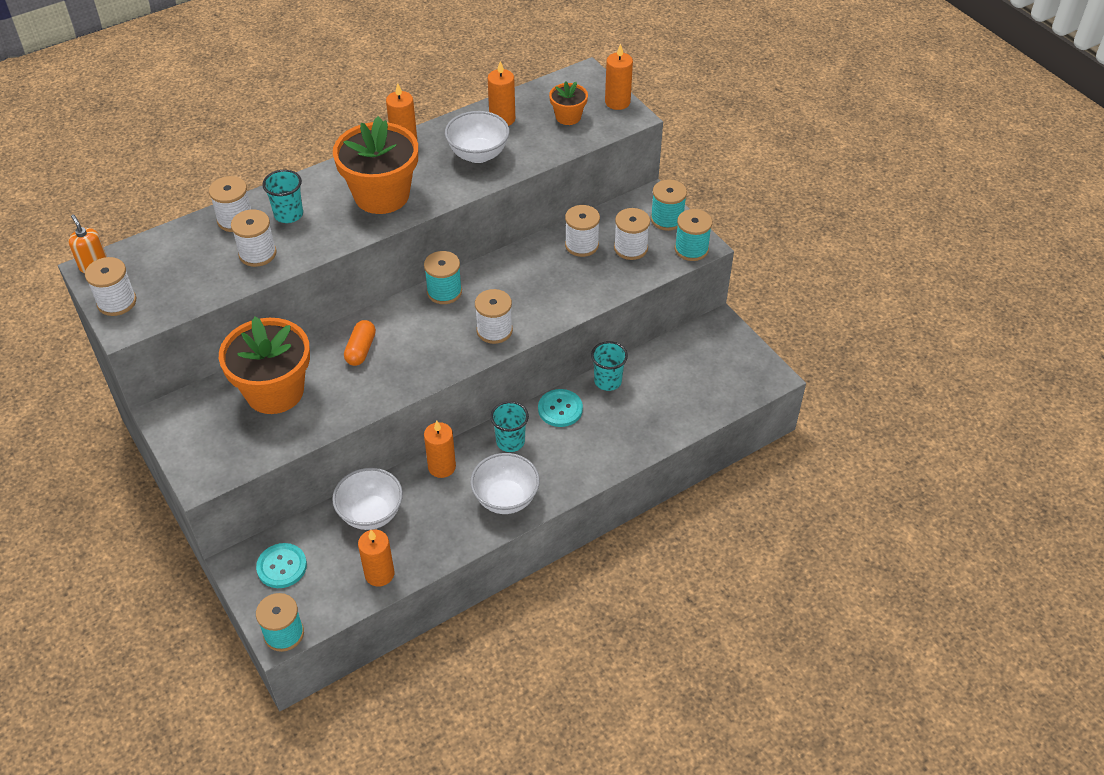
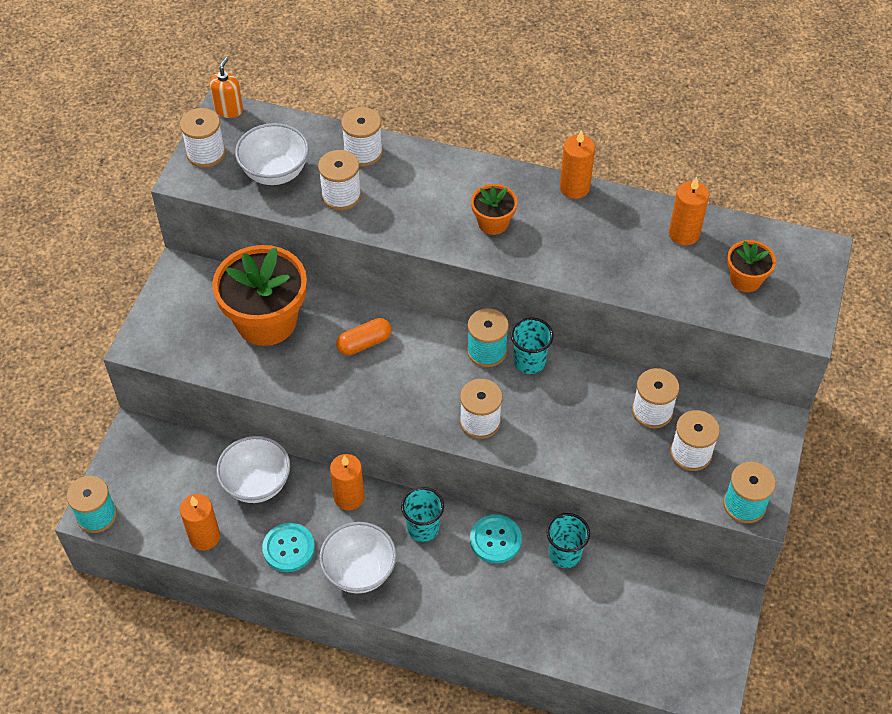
camera: 50 degrees right, 5 degrees up
turquoise button [256,543,307,588] -> turquoise button moved to [262,523,315,572]
turquoise cup [262,170,303,223] -> turquoise cup moved to [511,318,554,374]
orange flower pot [333,116,418,214] -> orange flower pot [471,184,518,235], size x0.49
white bowl [445,111,510,163] -> white bowl moved to [235,123,309,185]
orange candle [605,44,633,110] -> none
turquoise spool [650,179,687,231] -> none

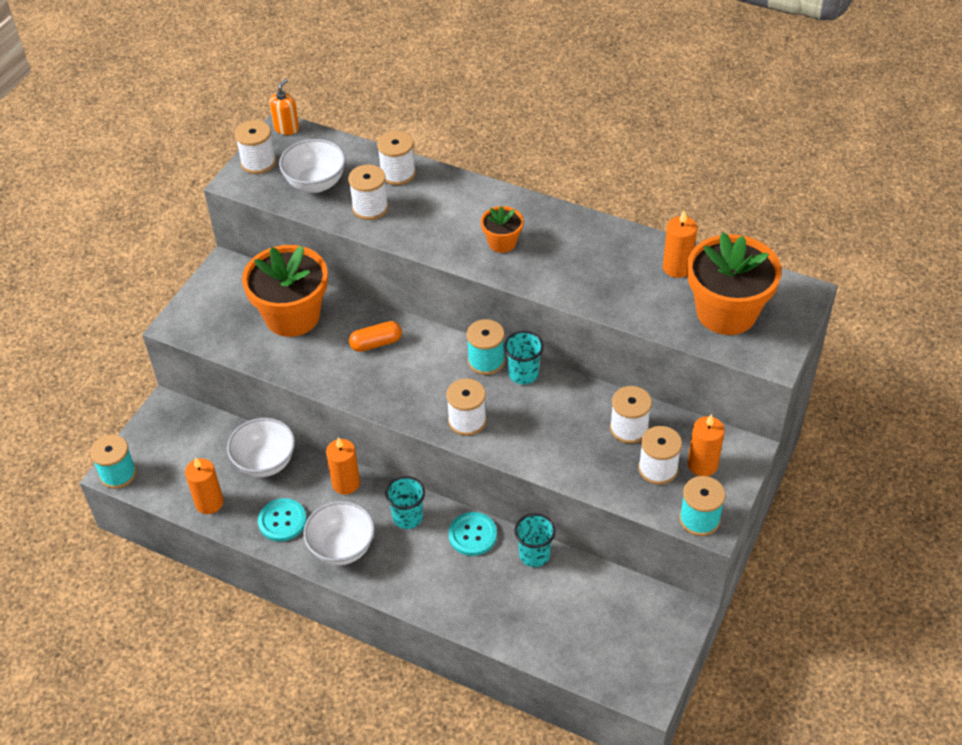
camera: 10 degrees right, 5 degrees down
orange candle [560,130,595,199] -> orange candle moved to [688,414,725,476]
orange flower pot [727,240,776,292] -> orange flower pot [687,232,782,335], size x2.04

